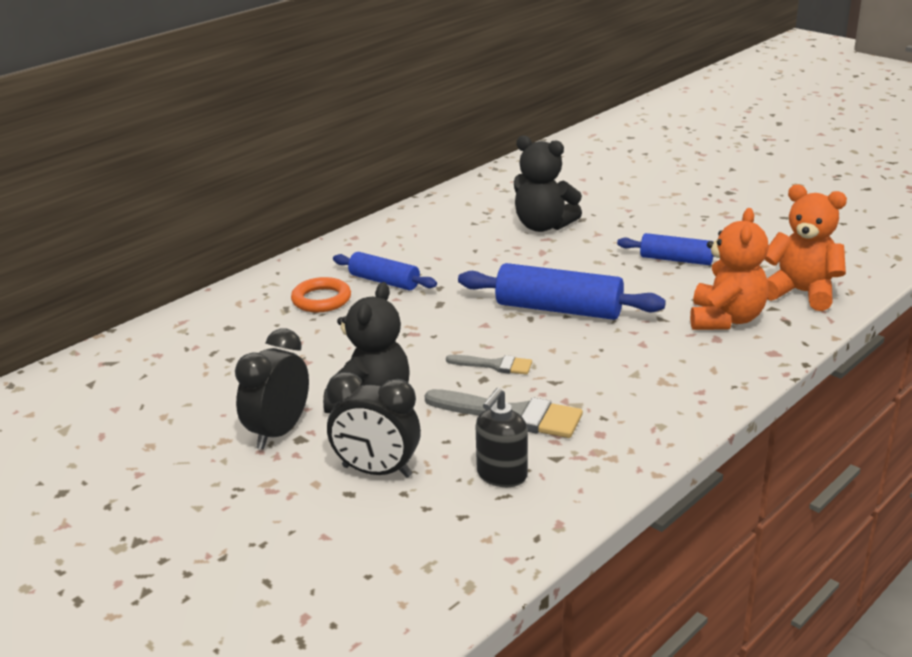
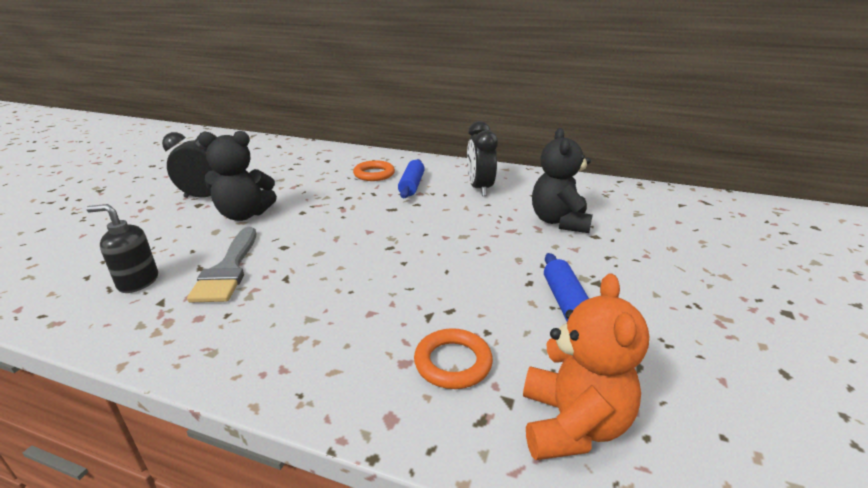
camera: 65 degrees right, 0 degrees up
black clock [326,372,421,478] -> black clock moved to [467,121,498,196]
grey brush [446,355,532,375] -> none
blue rolling pin [458,263,666,320] -> none
orange teddy bear [690,208,769,330] -> orange ring [414,328,493,389]

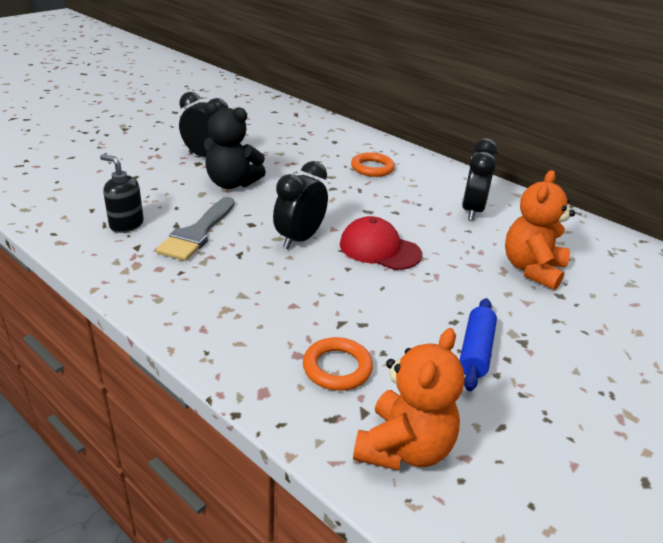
camera: 20 degrees right, 5 degrees up
blue rolling pin [398,159,425,198] -> none
black teddy bear [532,128,593,233] -> orange teddy bear [505,170,575,290]
none -> black clock [273,161,328,249]
none -> red cap [340,216,422,270]

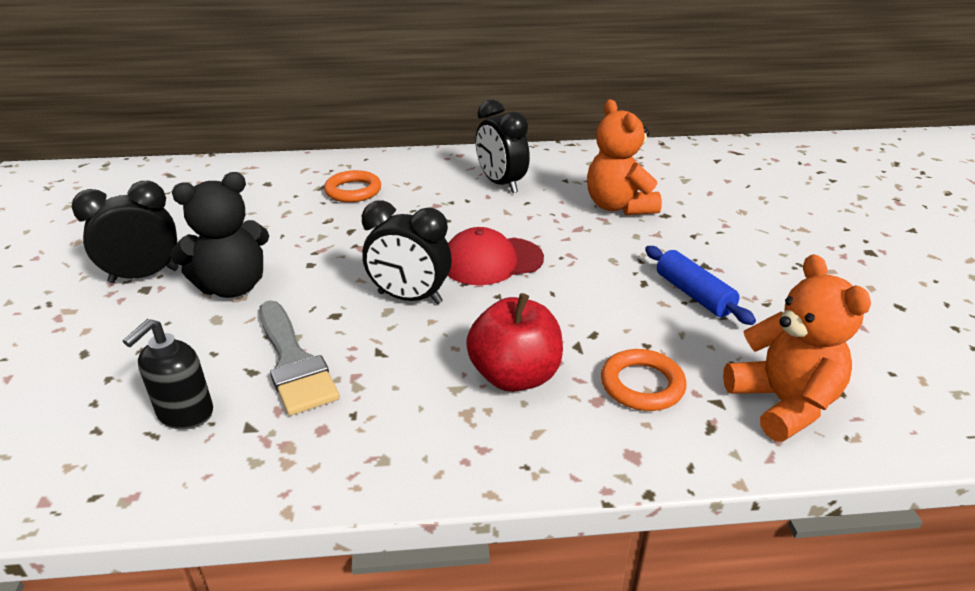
camera: 45 degrees left, 0 degrees up
black soap dispenser [100,154,144,233] -> black soap dispenser turned 45 degrees counterclockwise [123,319,213,430]
black clock [273,161,328,249] -> black clock turned 60 degrees counterclockwise [362,201,452,304]
none -> red apple [466,293,563,392]

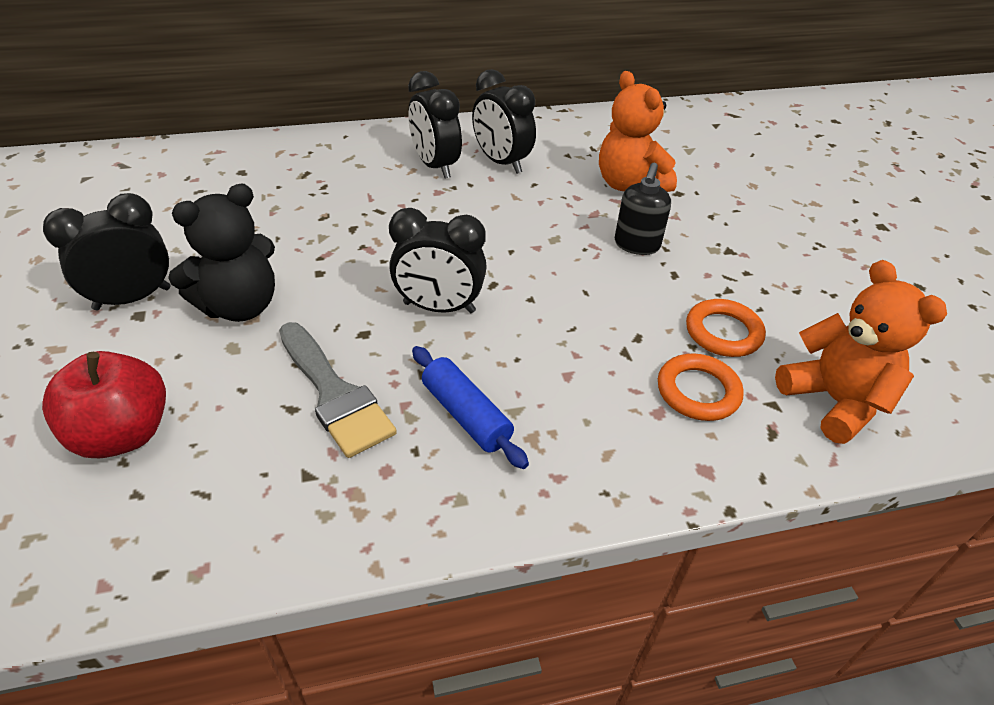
camera: 10 degrees left, 10 degrees up
black soap dispenser [123,319,213,430] -> black soap dispenser moved to [615,163,671,255]
orange ring [324,170,381,202] -> orange ring moved to [686,299,766,357]
red cap [448,227,544,285] -> none
red apple [466,293,563,392] -> red apple moved to [42,351,166,458]
blue rolling pin [645,246,756,325] -> blue rolling pin moved to [412,346,529,469]
none -> black clock [408,71,462,178]

